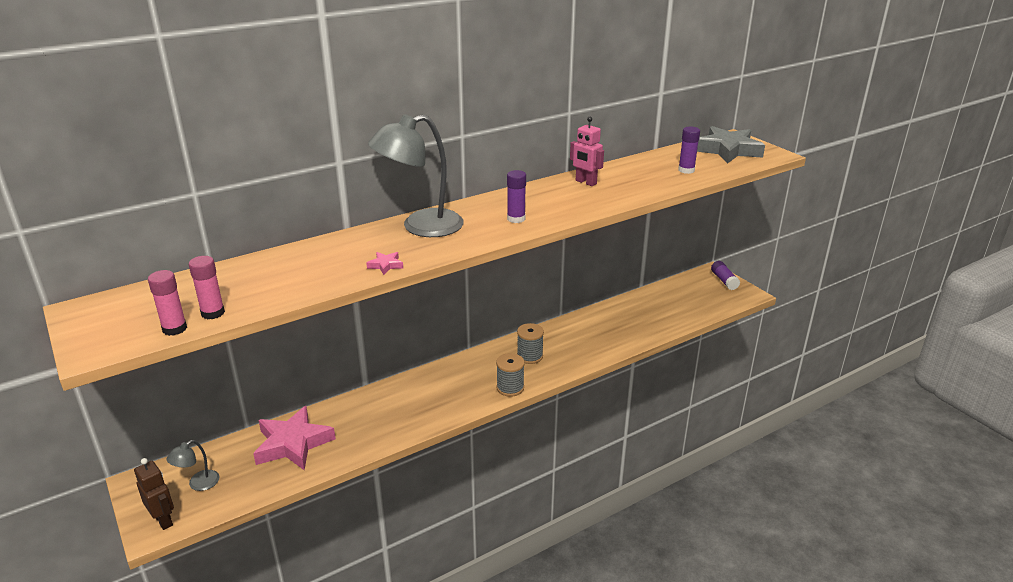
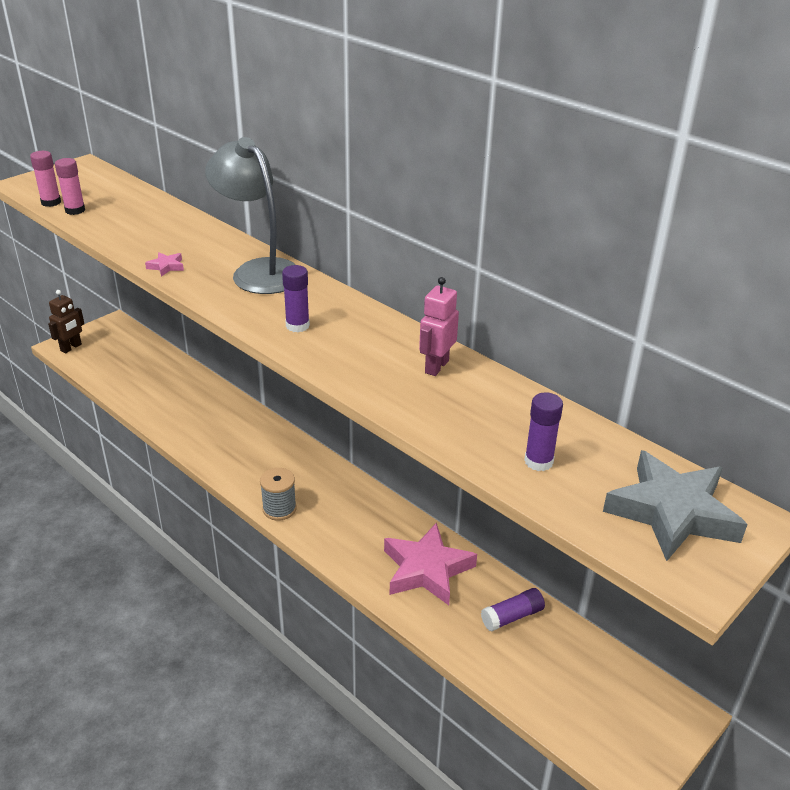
camera: 75 degrees right, 5 degrees up
grey lamp [166,440,220,491] -> none
pink star [253,406,336,470] -> pink star moved to [384,523,477,605]
grey spool [517,323,544,364] -> none
purple glue stick [711,261,740,290] -> purple glue stick moved to [481,588,545,632]

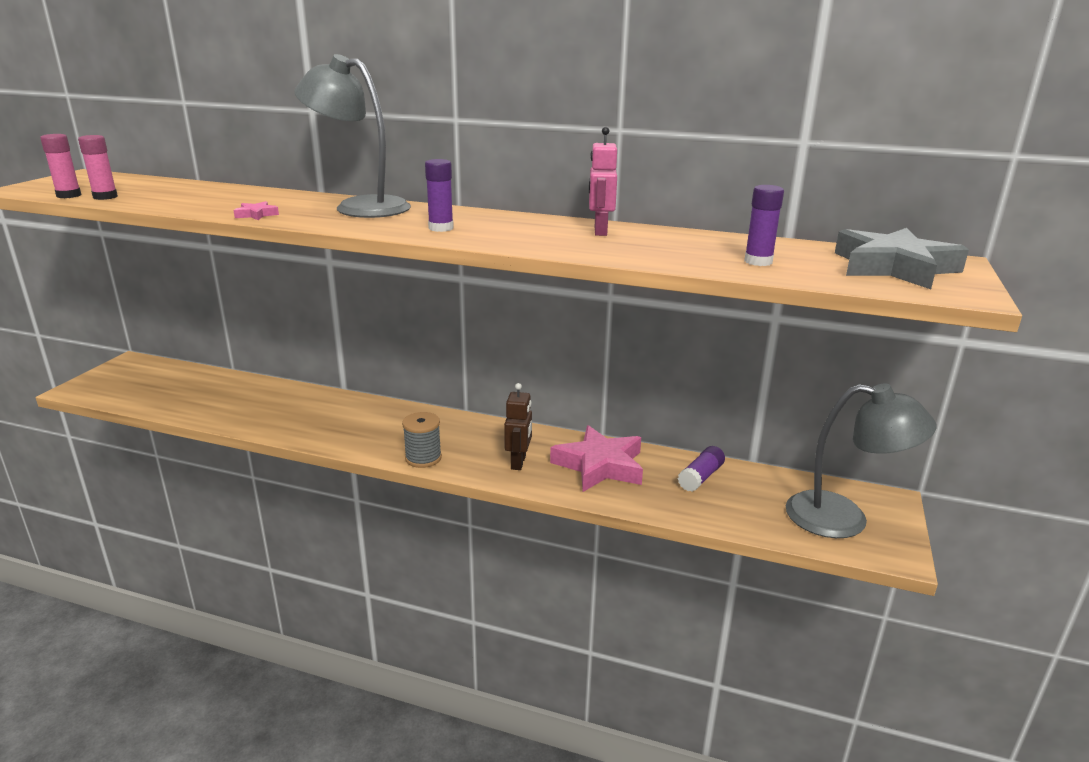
camera: 25 degrees left, 10 degrees down
brown robot [48,290,84,353] -> brown robot moved to [504,383,532,470]
none -> grey lamp [786,384,936,538]

